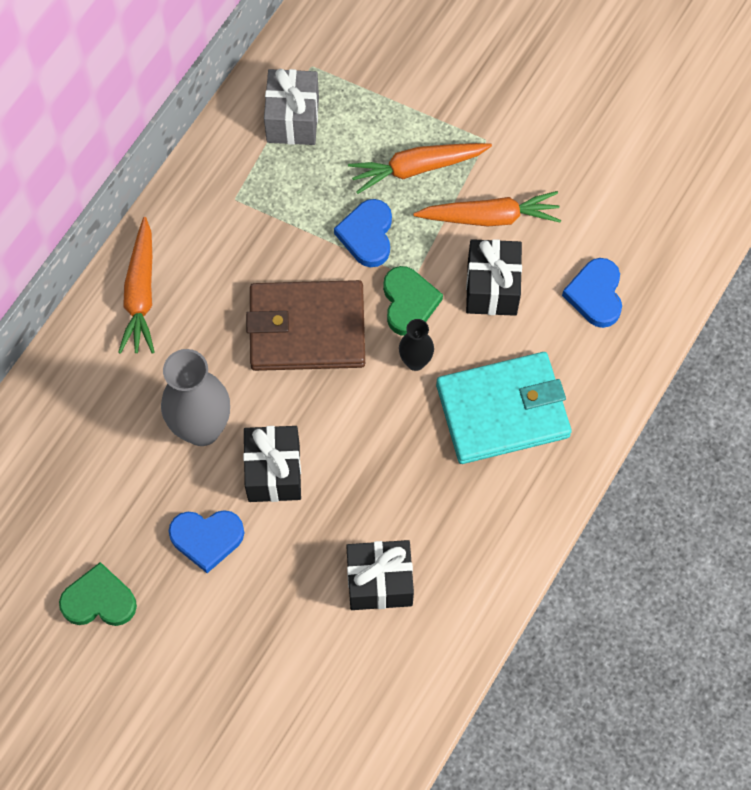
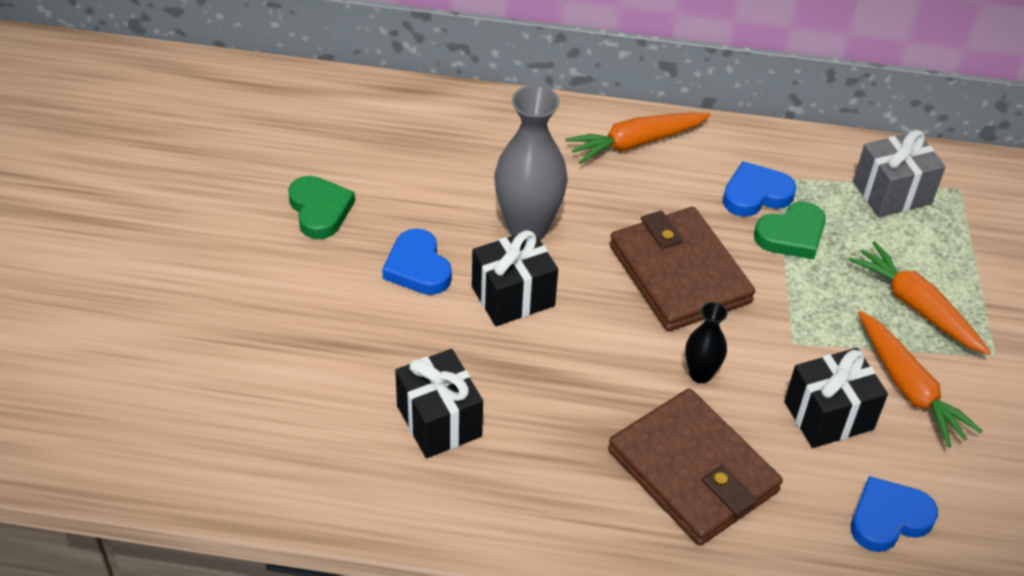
camera: 65 degrees right, 20 degrees down
blue heart [334,199,392,267] -> blue heart moved to [723,161,796,217]
green heart [383,266,443,336] -> green heart moved to [754,202,826,259]
turquoise wallet [436,352,572,464] -> brown wallet [608,389,783,546]

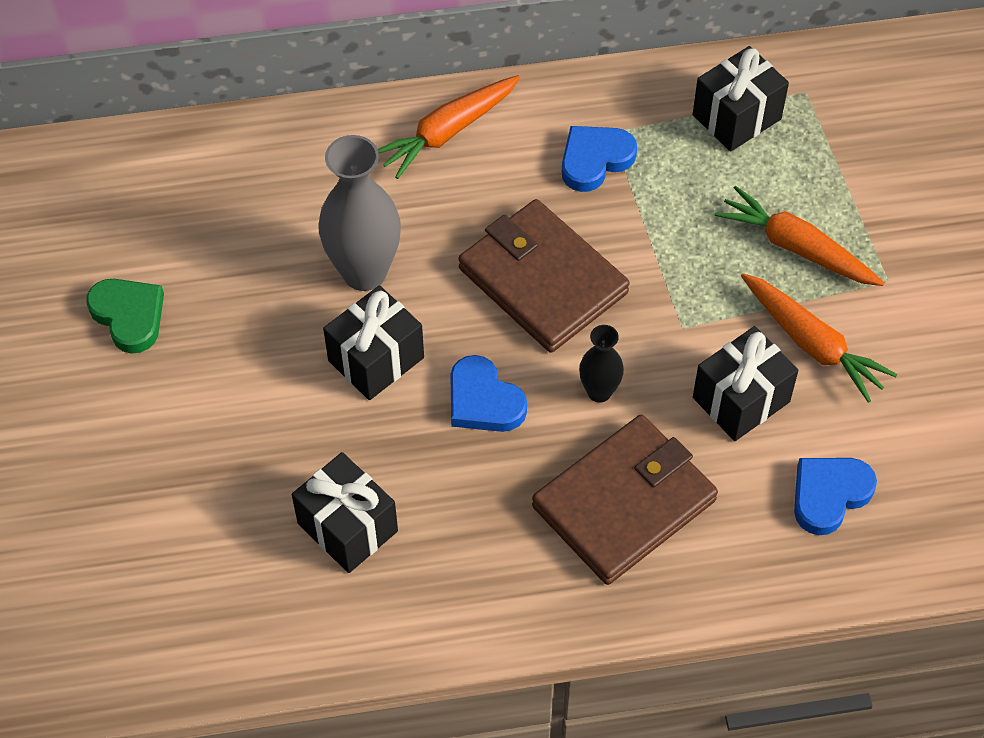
camera: 15 degrees left, 10 degrees up
blue heart [382,229,452,295] -> blue heart moved to [450,355,527,432]
brown wallet [608,389,783,546] -> brown wallet turned 75 degrees counterclockwise [532,415,718,585]
green heart [754,202,826,259] -> none
grey gift [853,130,946,217] -> black gift [693,46,789,152]

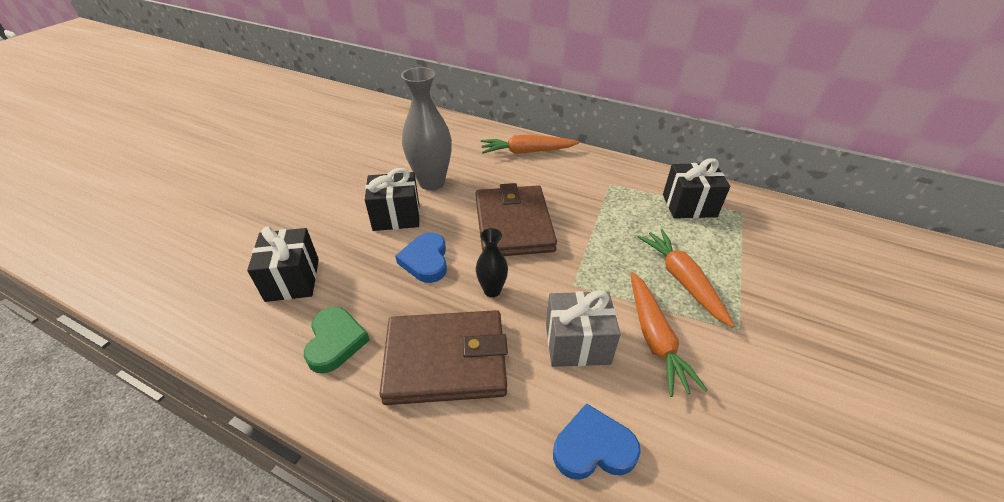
camera: 35 degrees right, 15 degrees down
green heart [86,279,164,354] -> green heart moved to [304,307,370,373]
blue heart [562,126,637,192] -> none
black gift [693,326,799,441] -> grey gift [546,290,621,367]

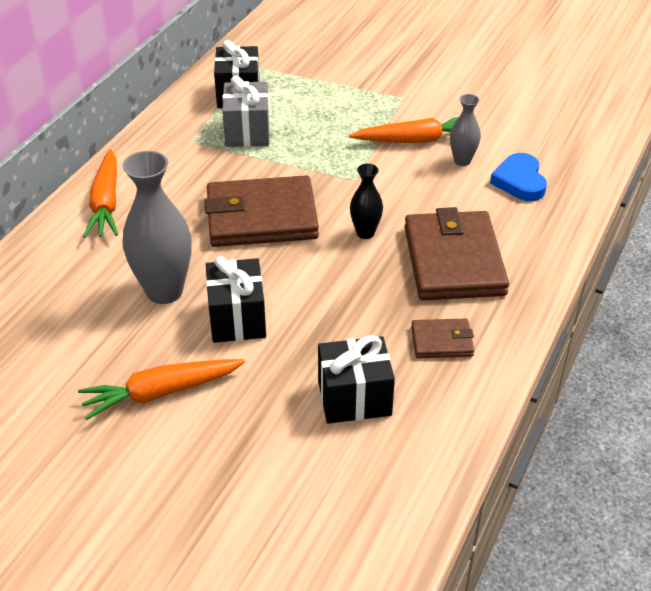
camera: 90 degrees left, 0 degrees up
green heart [304,307,370,373] -> brown wallet [411,319,474,358]
blue heart [395,232,447,283] -> none
grey gift [546,290,621,367] -> grey gift moved to [222,76,270,147]
orange carrot [638,229,735,328] -> orange carrot moved to [78,359,245,420]
none -> grey vase [450,94,481,166]

